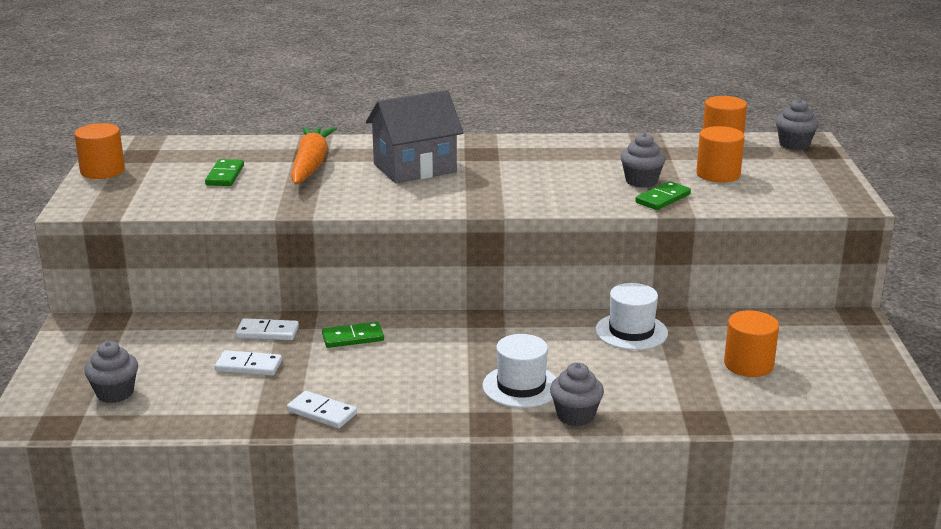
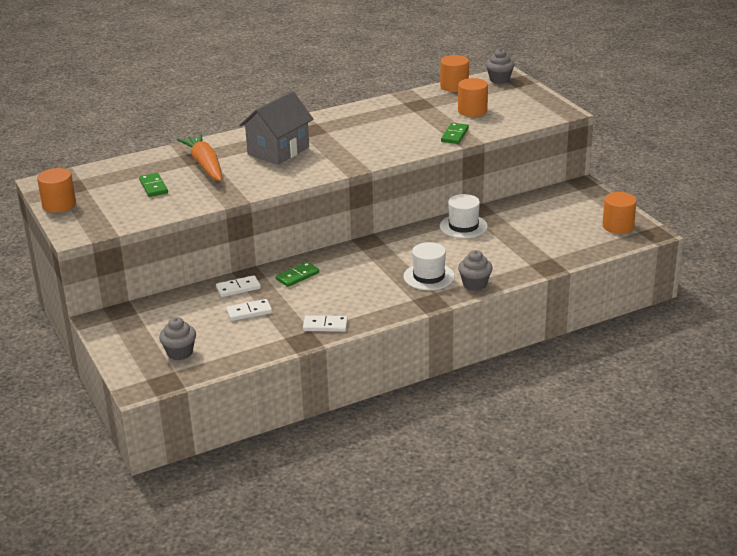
camera: 25 degrees left, 5 degrees up
grey cupcake [620,133,666,188] -> none
orange cylinder [724,310,779,377] -> orange cylinder moved to [602,192,637,234]

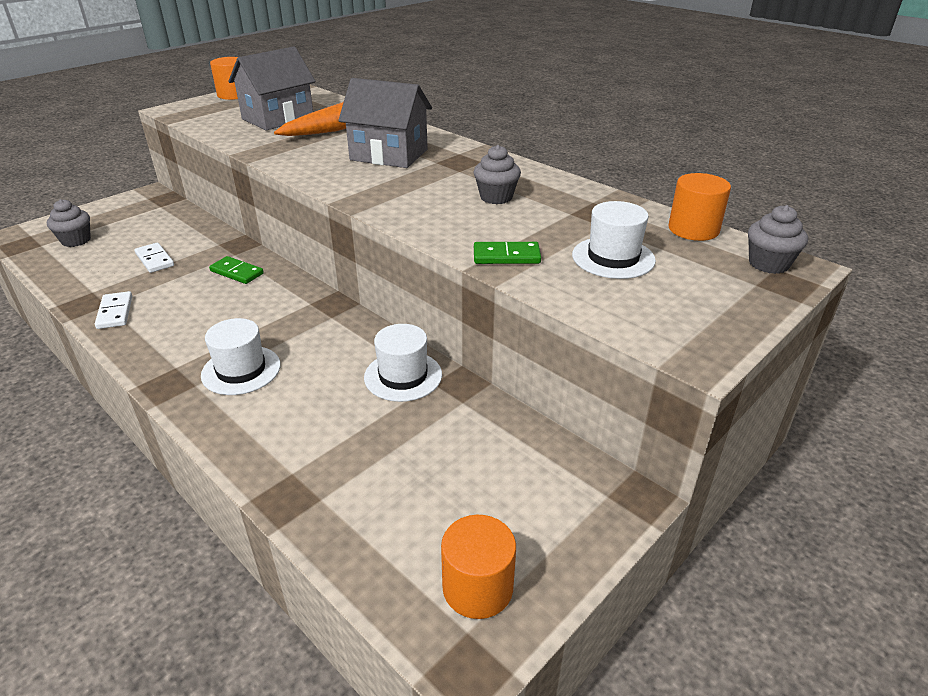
camera: 70 degrees right, 5 degrees up
green domino [139,173,168,197] -> grey house [229,46,315,131]
white domino [216,275,261,297] -> none
orange cylinder [458,78,488,117] -> white hat [572,201,656,279]
grey cupcake [458,250,493,291] -> grey cupcake moved to [474,145,521,204]

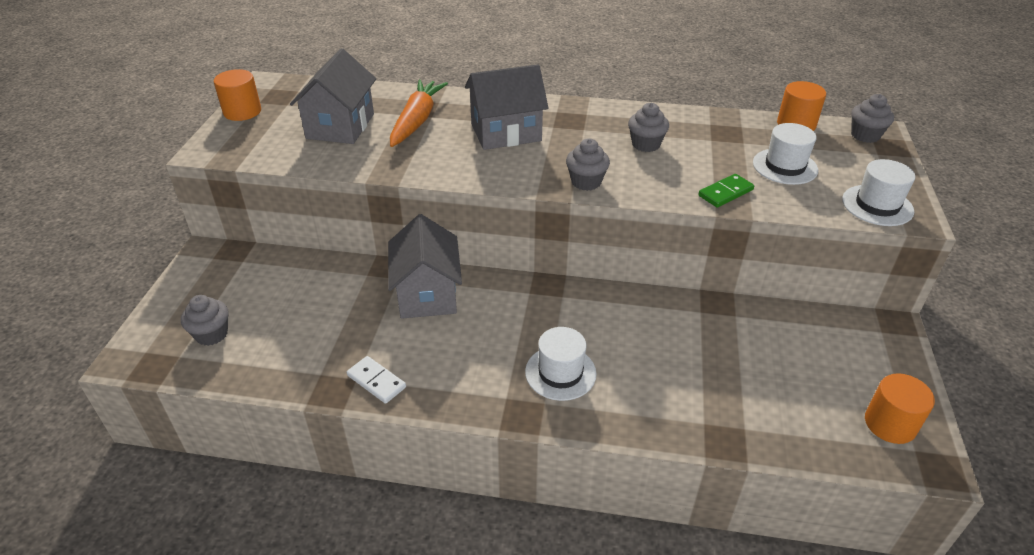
camera: 35 degrees left, 5 degrees up
white domino [134,242,174,273] -> none
green domino [209,256,264,284] -> grey house [388,214,462,319]
white hat [364,324,442,402] -> white hat moved to [842,159,915,226]
none -> grey cupcake [566,138,610,191]

